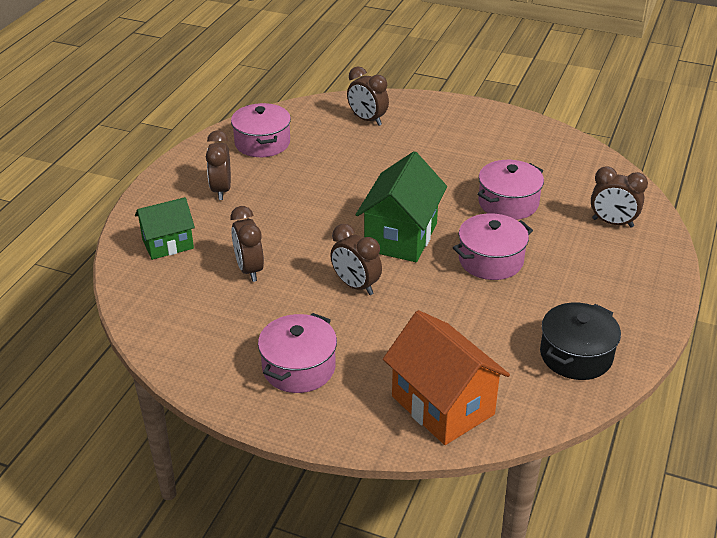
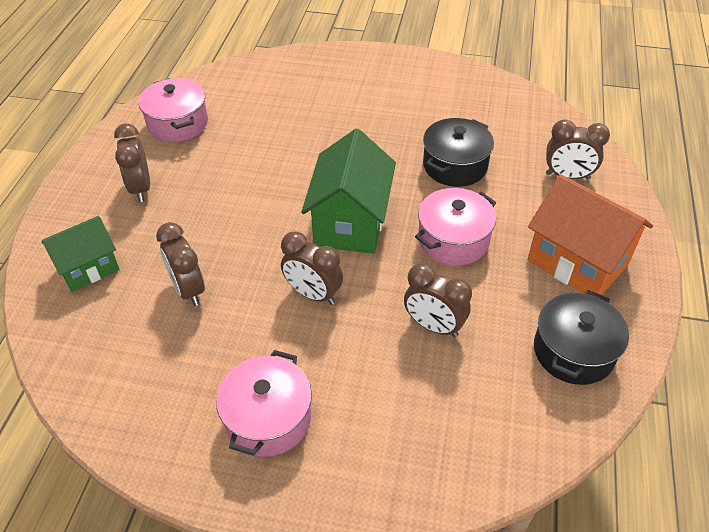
camera: 10 degrees left, 10 degrees up
brown clock [347,66,389,126] -> brown clock moved to [404,263,472,337]
orange house [383,310,510,445] -> orange house moved to [528,174,653,295]
pink pot [477,160,544,220] -> black pot [423,118,494,187]

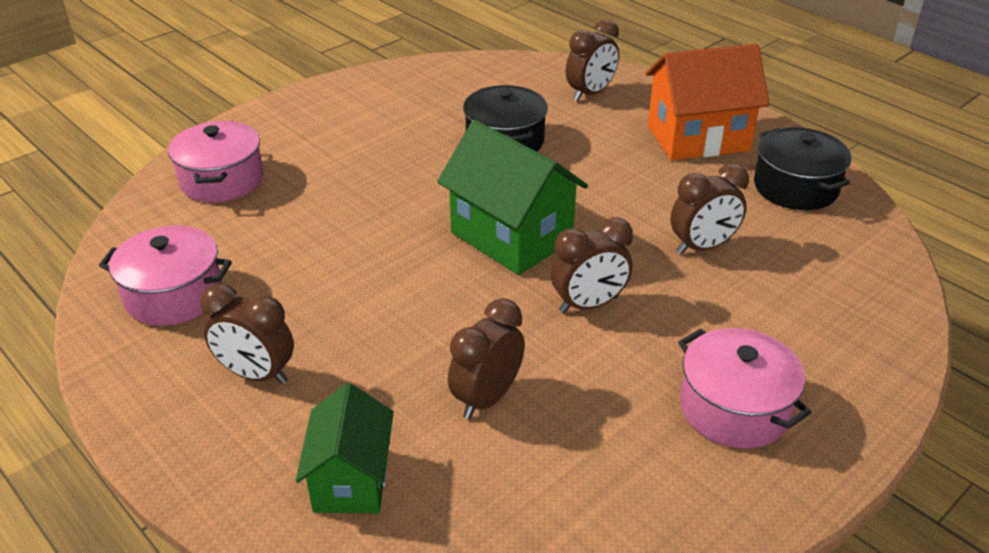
camera: 55 degrees left, 10 degrees down
brown clock [156,222,205,306] -> brown clock turned 120 degrees clockwise [448,298,525,419]
pink pot [415,188,496,266] -> pink pot moved to [168,121,263,202]

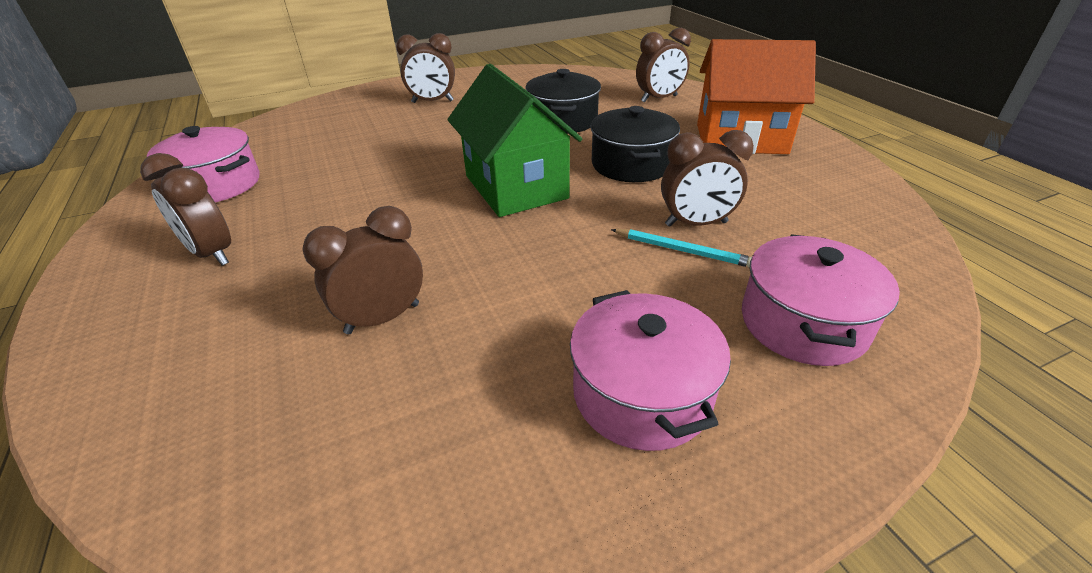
camera: 20 degrees right, 0 degrees up
pink pot [168,121,263,202] -> pink pot moved to [742,234,900,366]
green house [296,383,394,514] -> none
brown clock [551,217,633,313] -> brown clock moved to [396,33,455,103]
black pot [754,127,851,210] -> black pot moved to [590,106,680,182]
none -> turquoise pencil [611,229,752,268]

